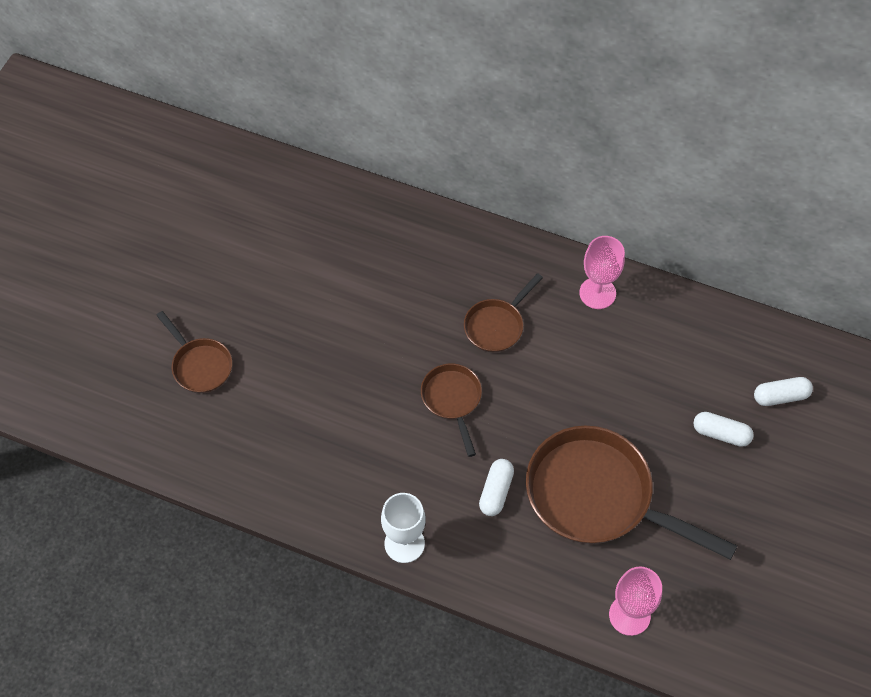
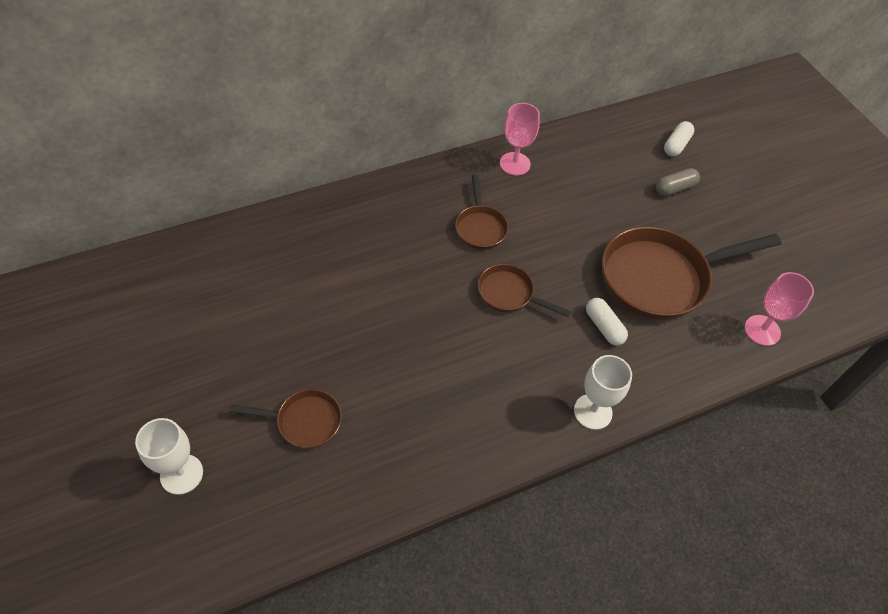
camera: 50 degrees left, 5 degrees down
white capsule [693,412,754,447] -> grey capsule [656,168,700,196]
none -> white goblet [135,418,203,495]

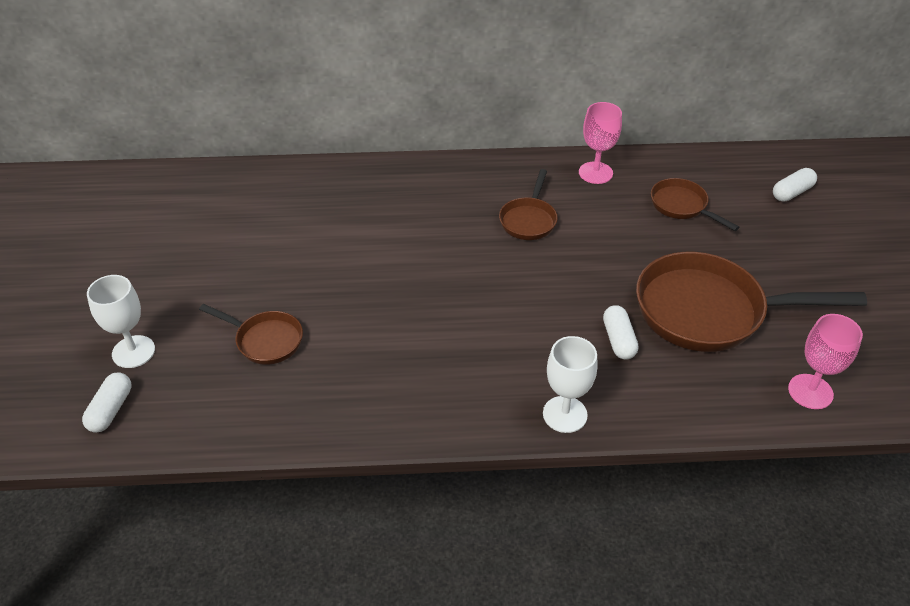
camera: 25 degrees right, 10 degrees down
brown pan [478,264,571,317] -> brown pan moved to [651,178,739,231]
grey capsule [656,168,700,196] -> none
none -> white capsule [82,372,131,433]

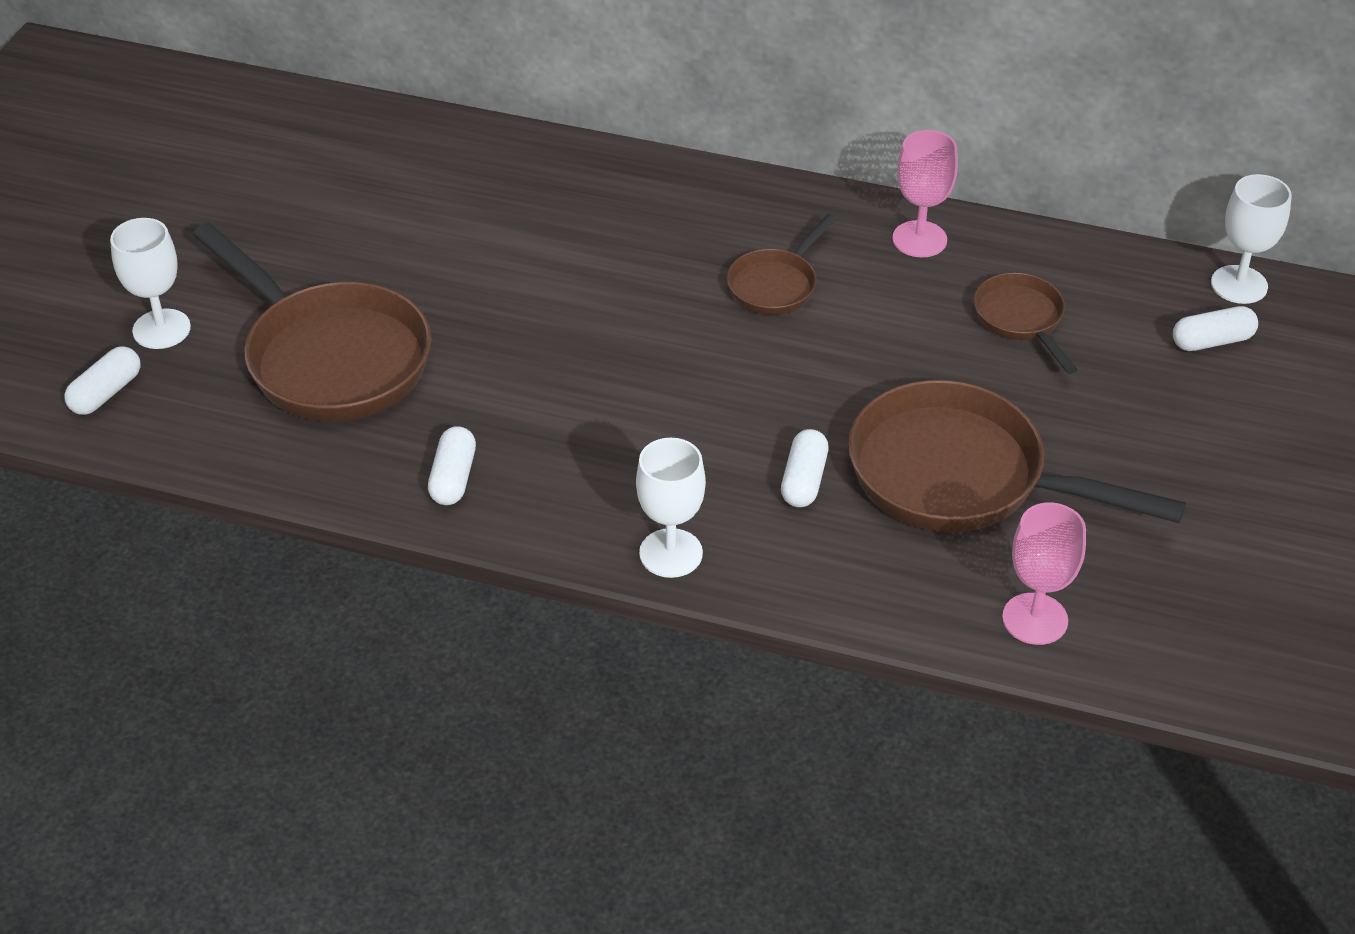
camera: 20 degrees right, 0 degrees up
brown pan [199,304,303,365] -> brown pan [193,223,432,421], size x1.98
none -> white capsule [428,426,476,505]
none -> white goblet [1211,174,1292,304]

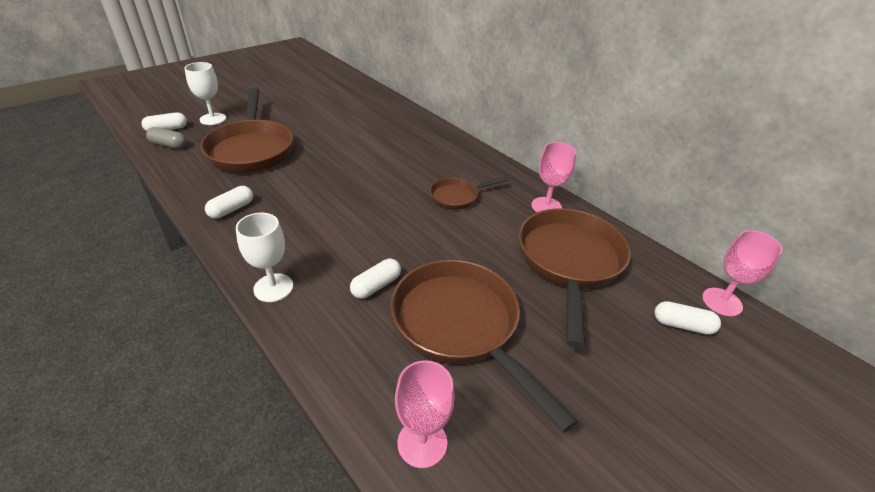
camera: 30 degrees right, 5 degrees down
brown pan [974,273,1078,374] -> brown pan [519,208,631,348], size x1.98
white goblet [1211,174,1292,304] -> pink goblet [702,230,783,316]
none -> grey capsule [146,127,187,149]

